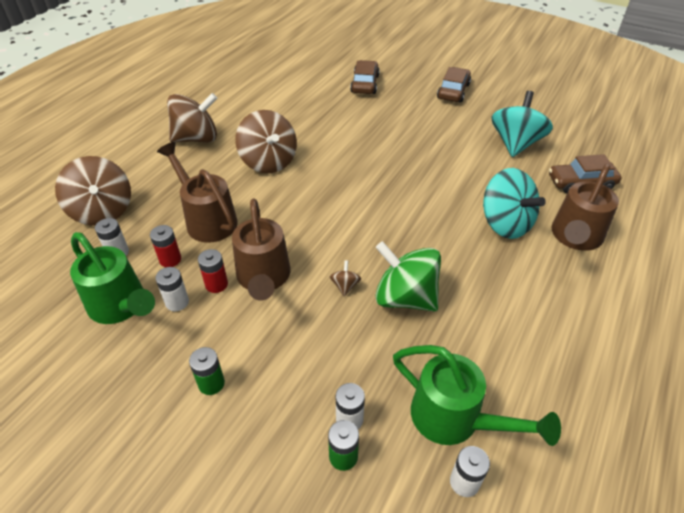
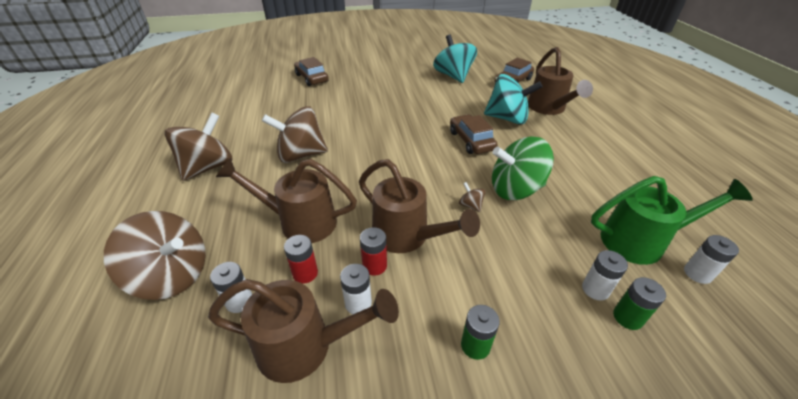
camera: 40 degrees left, 5 degrees down
green watering can [70,232,155,324] -> brown watering can [208,279,399,383]
brown spinning top [235,110,297,173] -> brown spinning top turned 150 degrees clockwise [262,106,328,163]
brown car [437,67,471,103] -> brown car moved to [450,114,498,154]

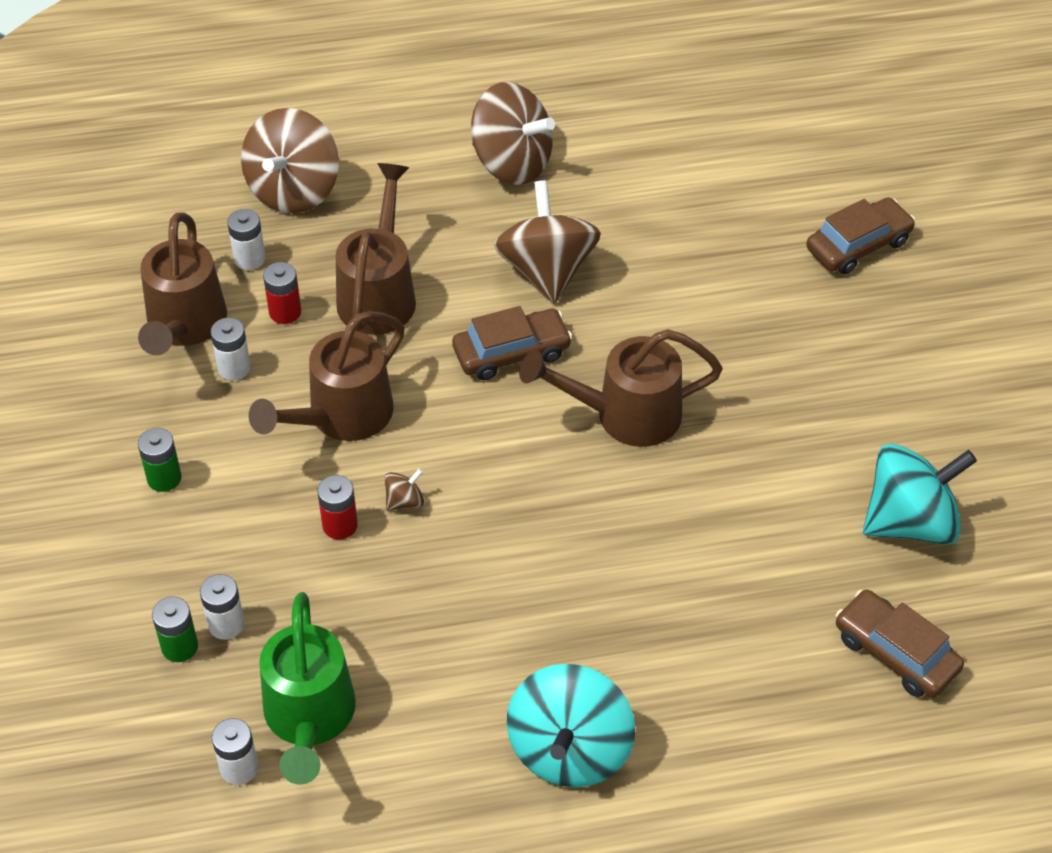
camera: 90 degrees right, 10 degrees up
red battery [360,227,387,276] -> red battery moved to [317,475,358,539]
brown car [450,114,498,154] -> brown car moved to [452,306,572,380]
turquoise spinning top [484,74,543,124] -> turquoise spinning top moved to [507,664,635,787]
green spinning top [492,137,554,200] -> none
brown watering can [528,47,593,115] -> brown watering can moved to [519,329,723,447]

